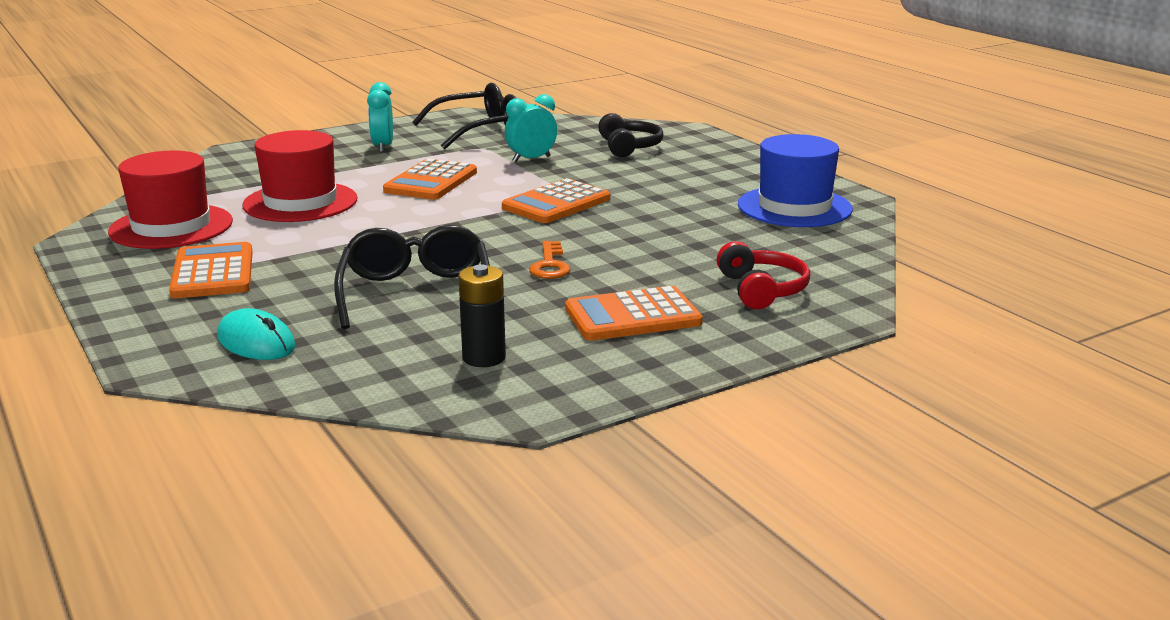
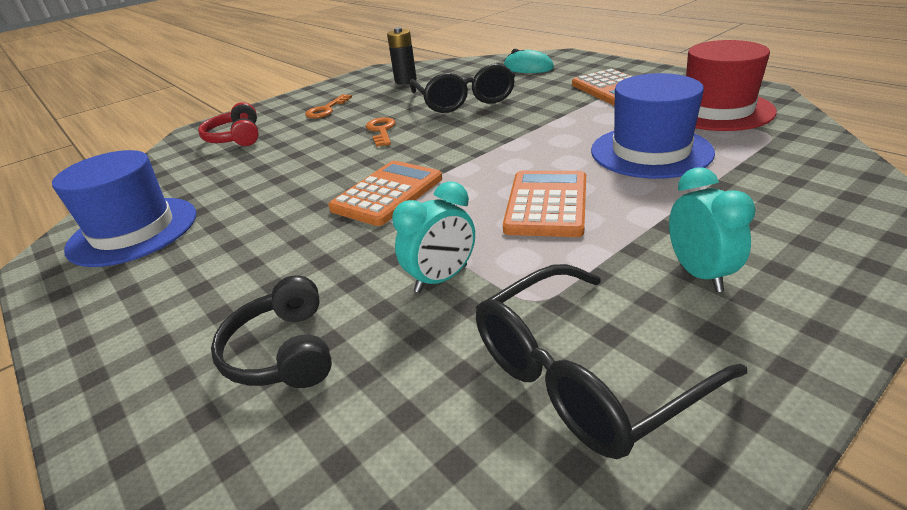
camera: 175 degrees right, 10 degrees up
red hat [242,130,358,222] -> blue hat [591,73,715,179]
orange calculator [565,286,703,341] -> orange key [305,94,352,119]

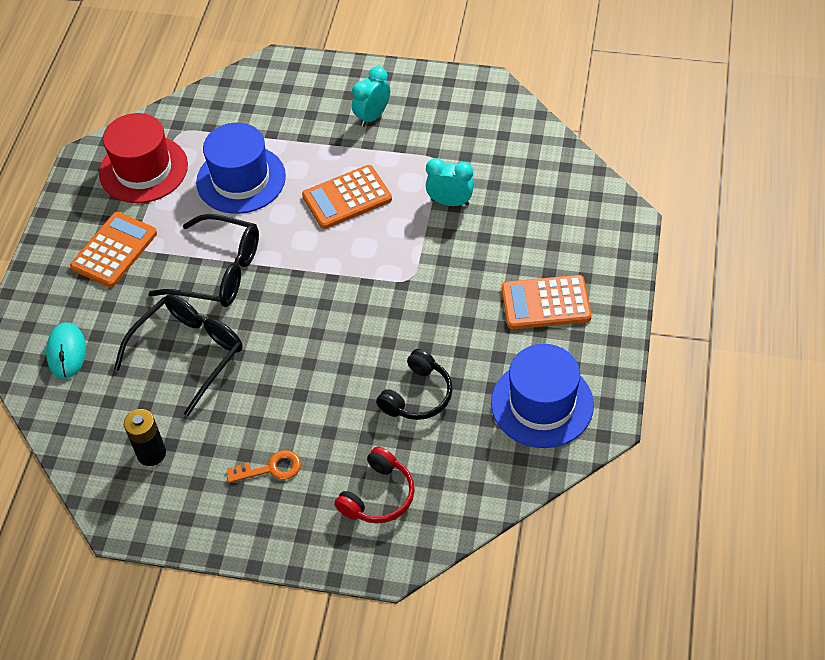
camera: 130 degrees left, 20 degrees up
black headphones [211,275,332,388] -> black headphones moved to [376,349,453,420]
orange calculator [328,161,442,226] -> orange calculator moved to [502,275,592,329]
orange key [366,117,396,147] -> none
black glasses [476,264,747,459] -> black glasses moved to [149,214,259,307]

